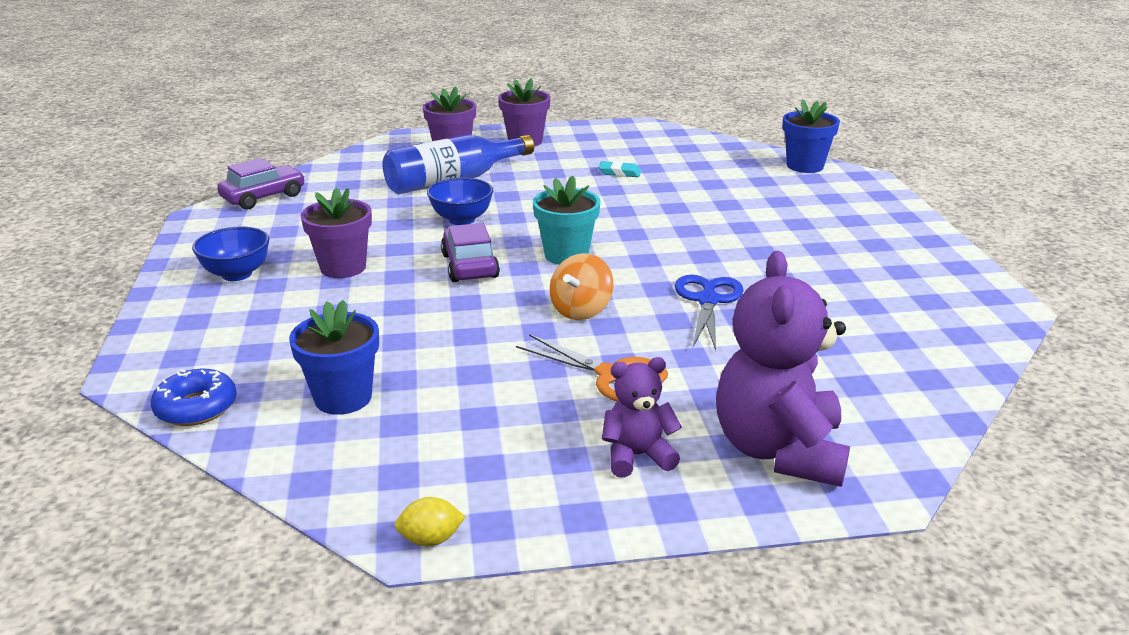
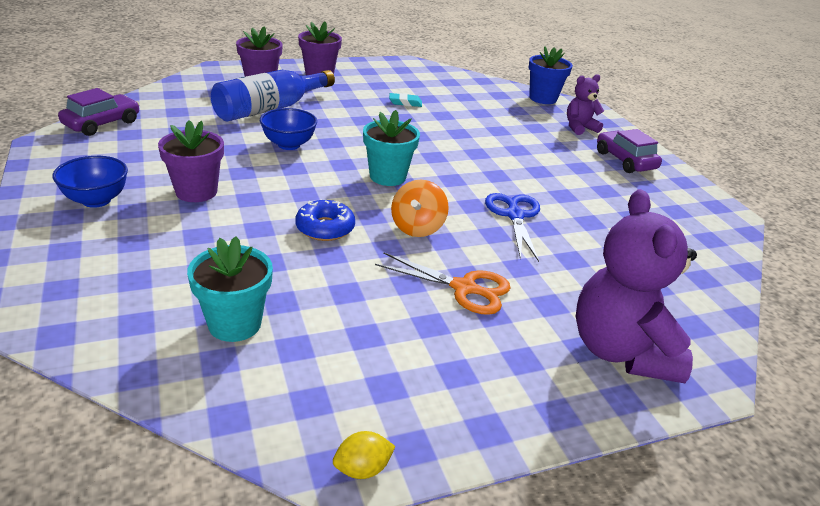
camera: 15 degrees left, 5 degrees up
blue donut [151,369,237,426] -> blue donut moved to [295,200,355,241]
blue flower pot [289,300,379,415] -> turquoise flower pot [187,236,273,342]
purple car [441,223,500,282] -> purple car moved to [597,129,662,173]
purple teddy bear [602,357,682,478] -> purple teddy bear moved to [567,74,604,135]

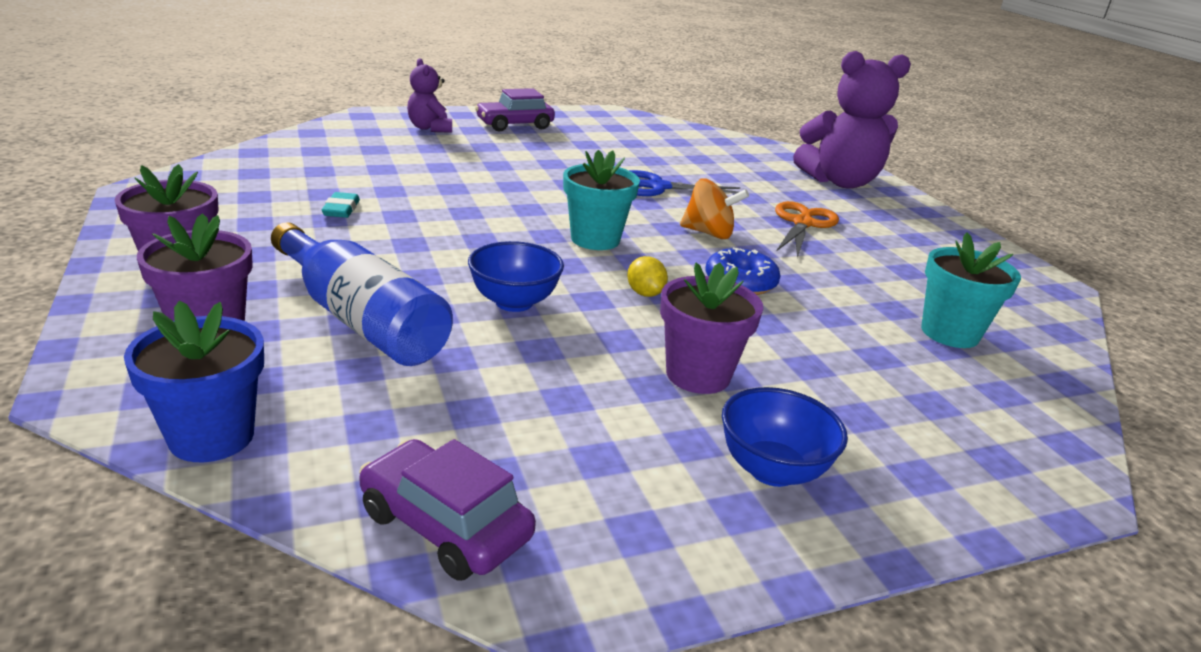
camera: 90 degrees left, 5 degrees down
yellow lemon [333,431,395,479] -> yellow lemon moved to [627,256,668,297]
blue flower pot [529,46,573,104] -> blue flower pot moved to [124,301,264,462]

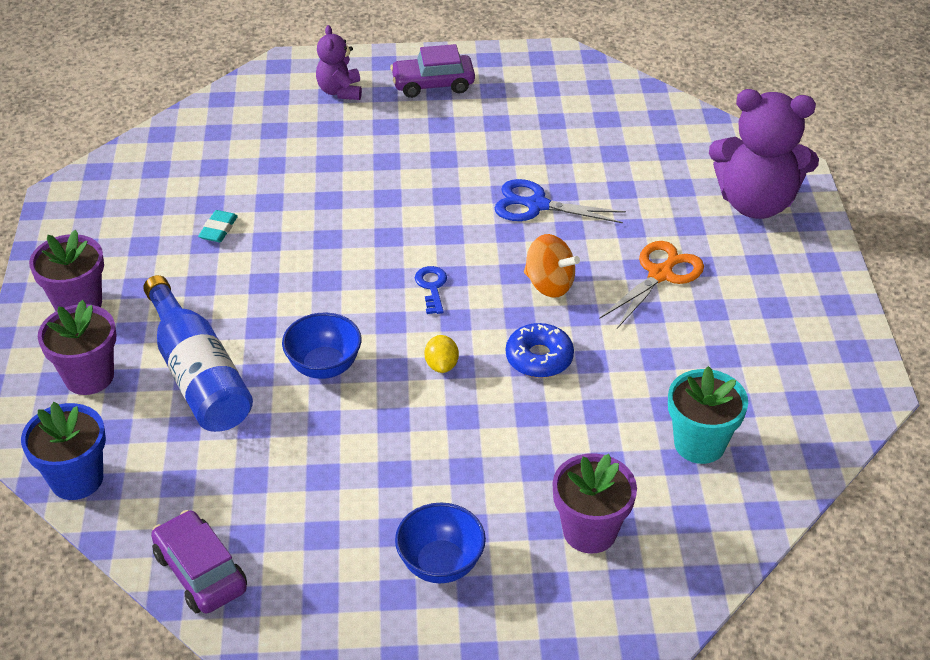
camera: 20 degrees right, 15 degrees up
turquoise flower pot [563,150,640,250] -> blue key [415,266,447,314]
purple flower pot [660,263,763,394] -> purple flower pot moved to [552,453,637,553]

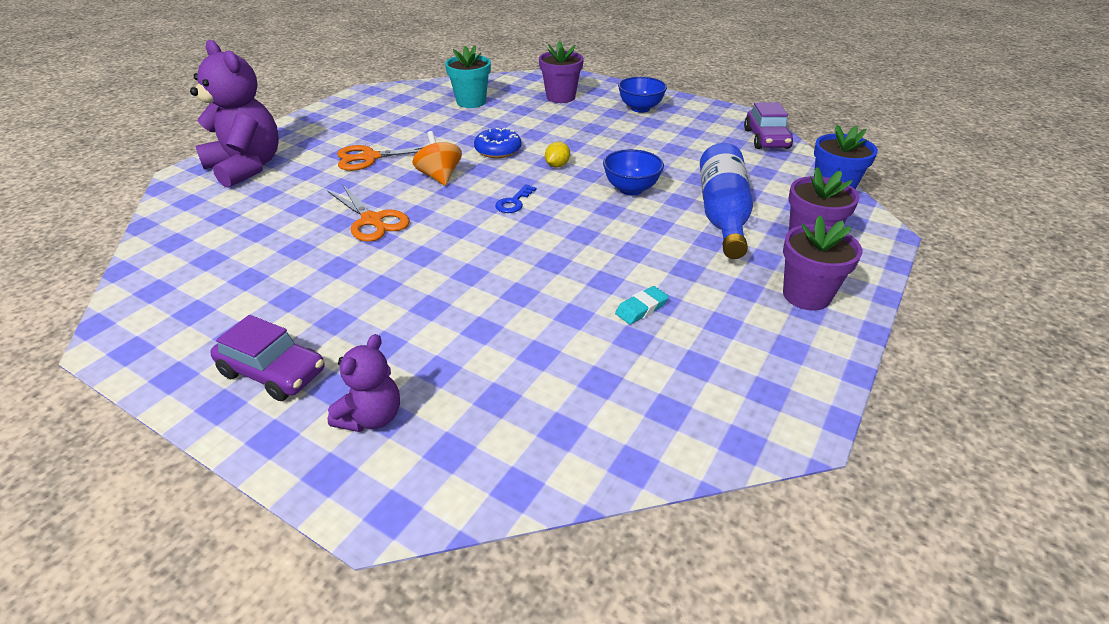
camera: 145 degrees left, 5 degrees down
blue scissors [494,179,626,223] -> orange scissors [328,184,410,242]

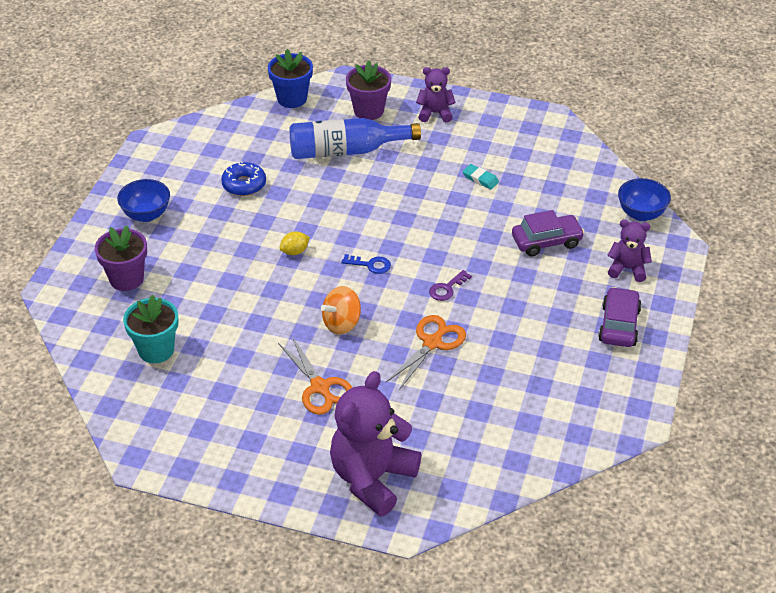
camera: 105 degrees left, 5 degrees up
blue donut [474,128,522,158] -> blue donut moved to [221,161,266,196]
yellow lemon [545,142,570,168] -> yellow lemon turned 45 degrees counterclockwise [279,232,310,255]
blue bowl [603,149,664,195] -> blue bowl moved to [618,178,671,221]
purple car [744,102,793,149] -> purple car moved to [512,210,585,256]
purple flower pot [783,215,862,311] -> purple teddy bear [416,67,456,122]
none -> purple key [429,270,472,301]

